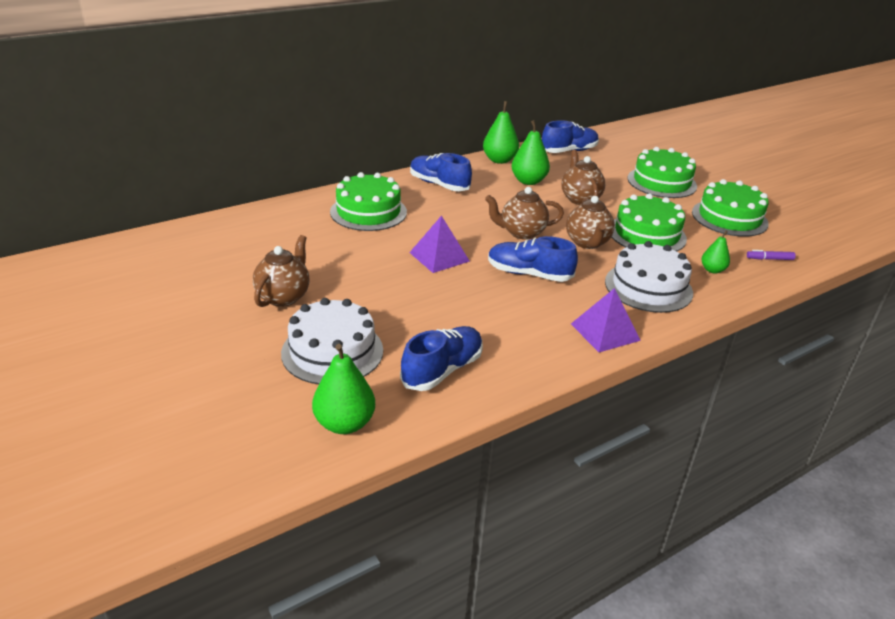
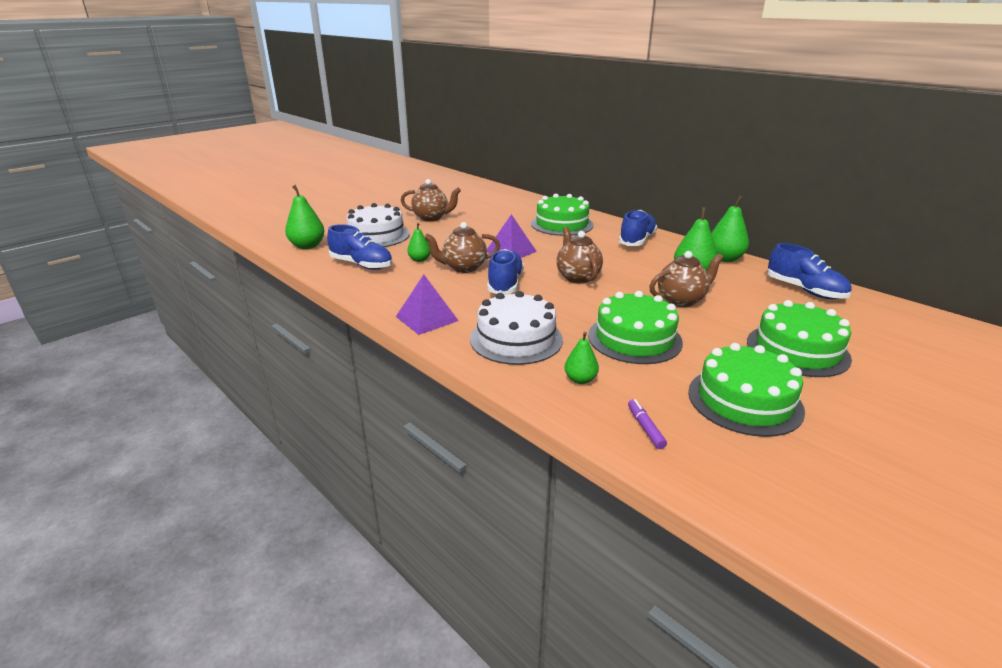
camera: 80 degrees right, 5 degrees down
brown teapot [566,196,615,249] -> brown teapot moved to [424,222,500,273]
none -> green pear [407,223,430,262]

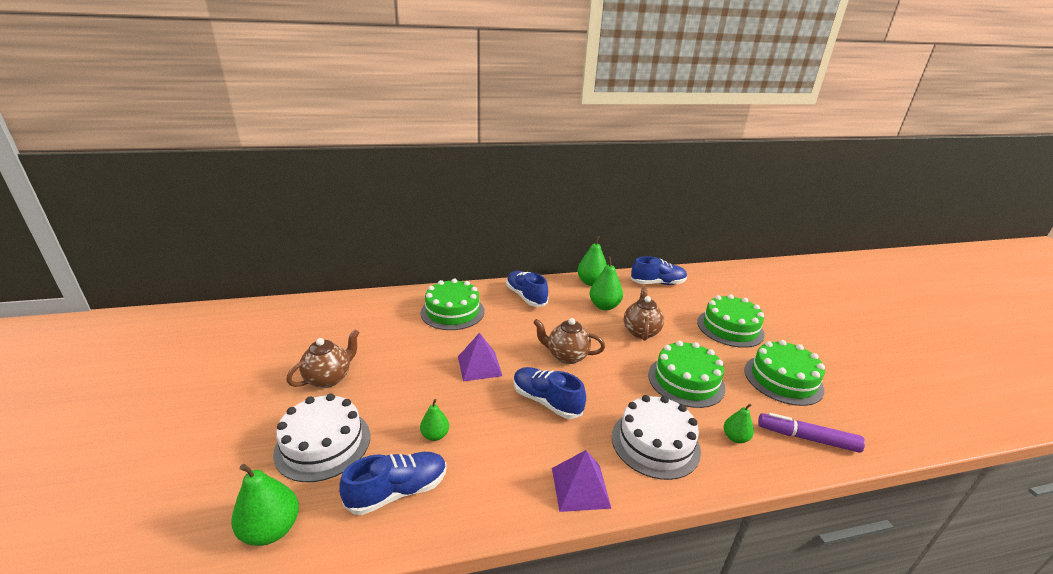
camera: 60 degrees left, 0 degrees up
brown teapot [424,222,500,273] -> none
purple marker [628,399,667,449] -> purple marker [758,413,865,453], size x1.88

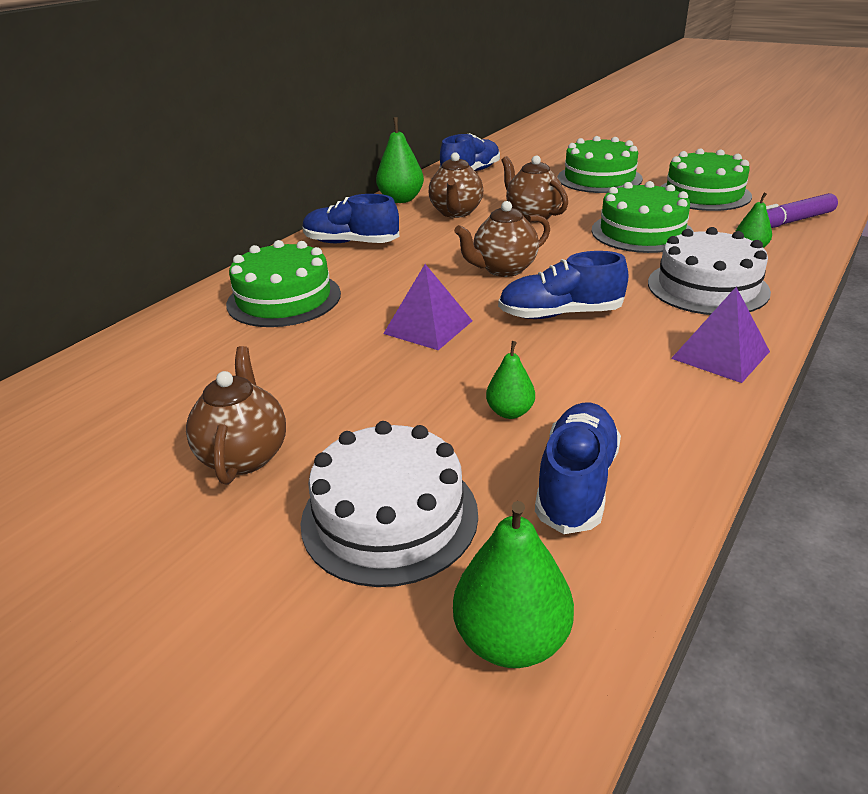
camera: 40 degrees left, 5 degrees up
green pear [589,256,623,310] -> brown teapot [429,152,483,218]

